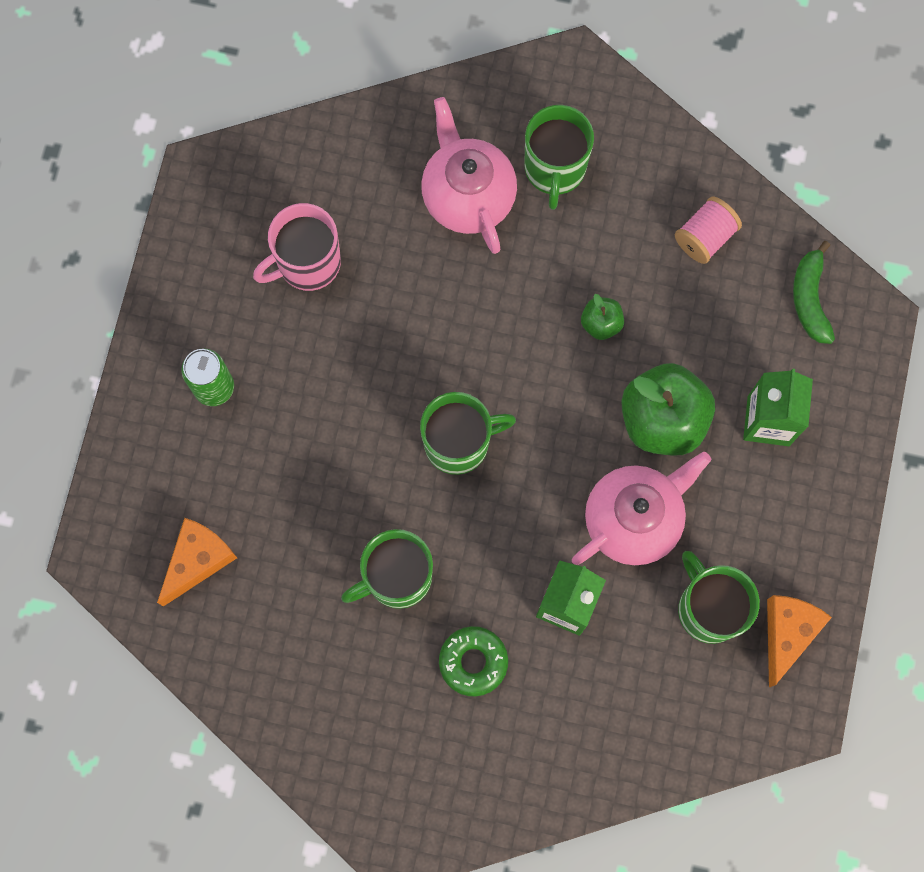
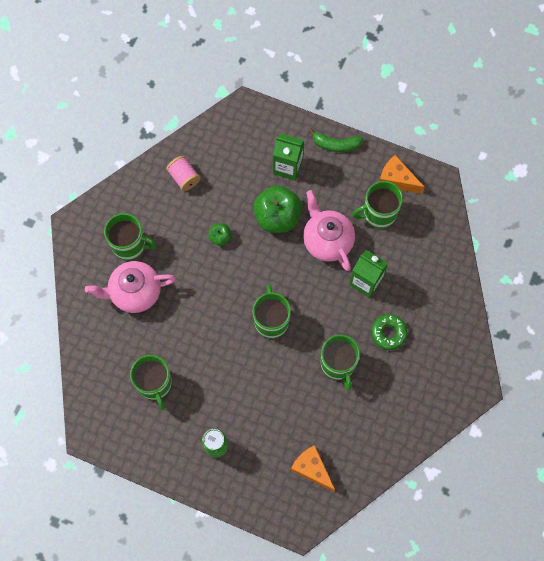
camera: 80 degrees left, 5 degrees down
pink mug [253,203,341,291] -> green mug [130,355,172,410]
green banana [793,241,835,344] -> green banana moved to [308,128,363,152]

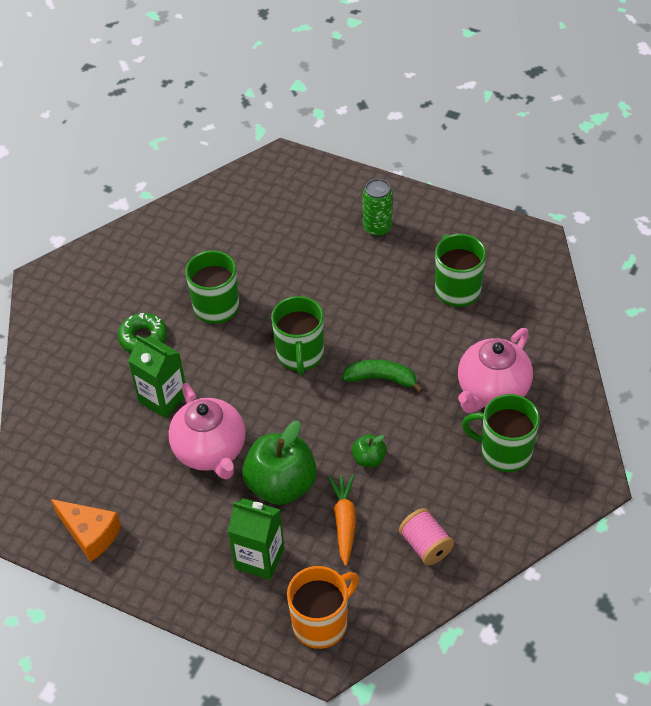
camera: 175 degrees left, 20 degrees down
pink teapot [85,261,176,313] -> pink teapot turned 135 degrees clockwise [458,328,533,413]
orange cheese [290,445,335,492] -> none
green banana [308,128,363,152] -> green banana moved to [342,359,423,393]
green mug [352,181,403,228] -> none
none -> orange mug [287,566,359,649]
none -> orange carrot [328,475,356,566]

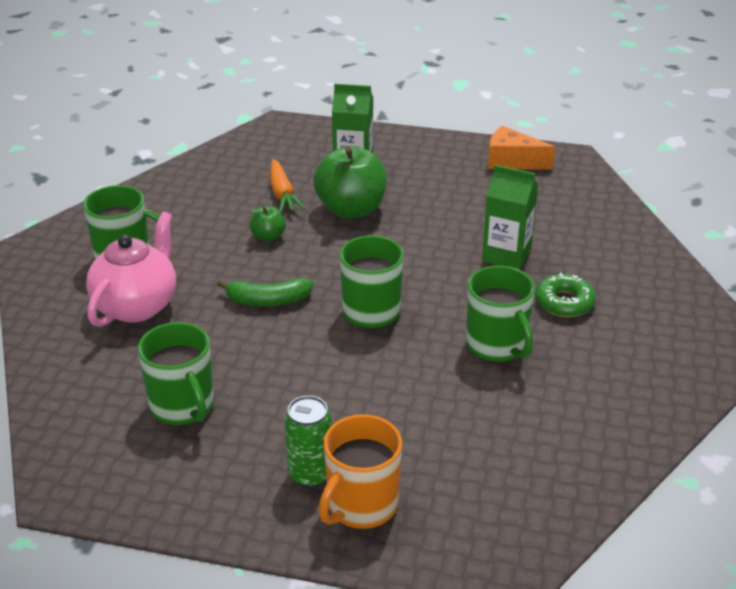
camera: 165 degrees right, 15 degrees down
pink teapot [169,383,245,479] -> none
orange mug [287,566,359,649] -> orange mug moved to [318,414,402,529]
pink spool [399,508,454,565] -> none

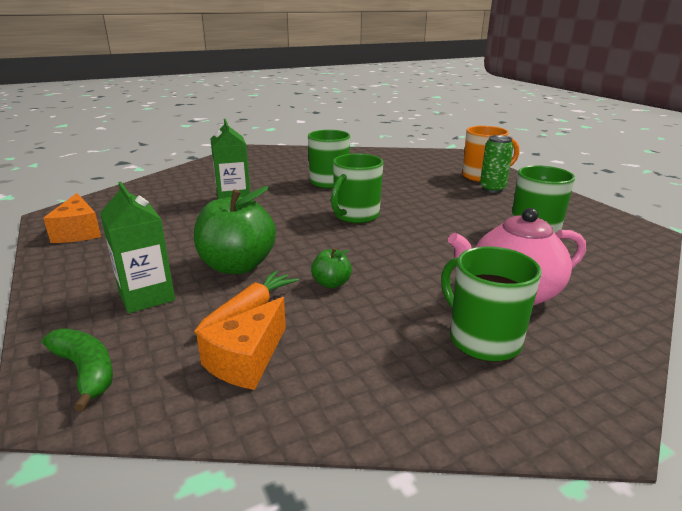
camera: 130 degrees left, 10 degrees down
green banana [217,278,313,306] -> green banana moved to [42,328,113,412]
green donut [535,272,596,318] -> none
none -> orange cheese [196,297,286,390]

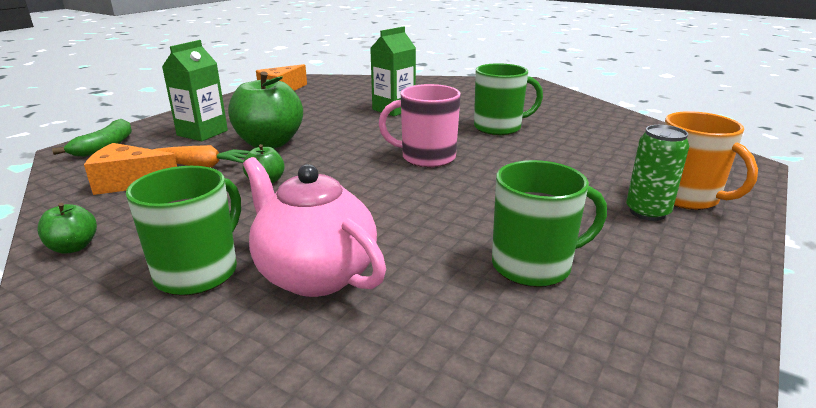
camera: 60 degrees right, 0 degrees up
green mug [331,153,383,224] -> pink mug [379,84,461,167]
none -> green apple [37,203,97,254]

